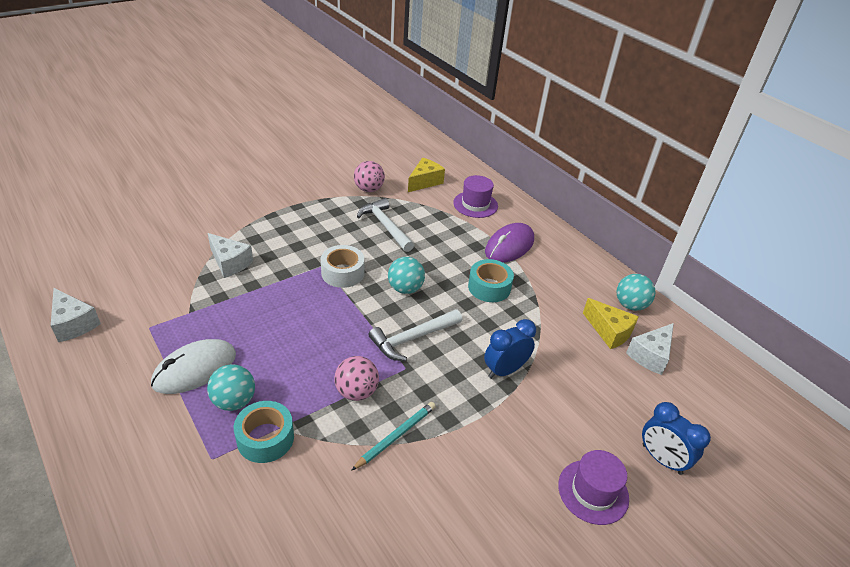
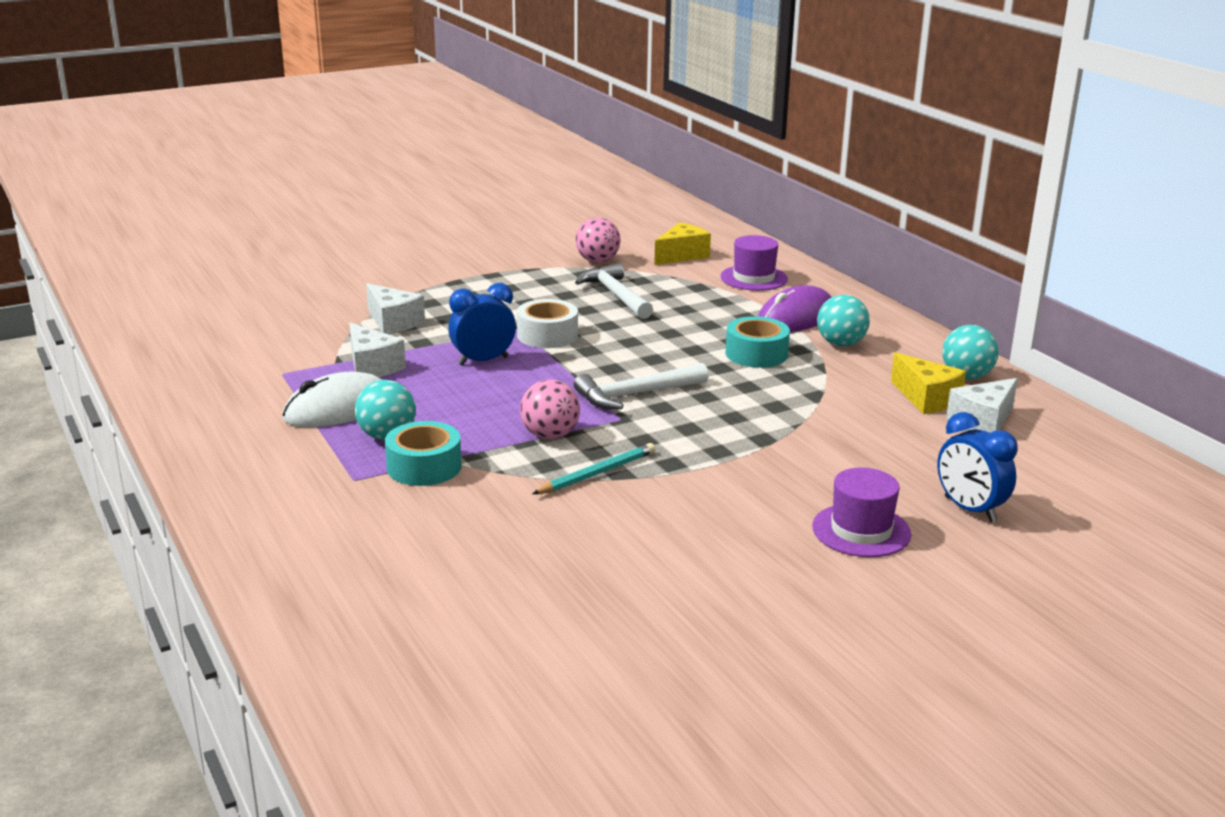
camera: 10 degrees right, 15 degrees down
white cheese [51,288,101,342] -> white cheese moved to [349,322,406,377]
turquoise ball [388,257,425,294] -> turquoise ball moved to [817,295,870,347]
blue clock [484,319,536,379] -> blue clock moved to [448,283,516,366]

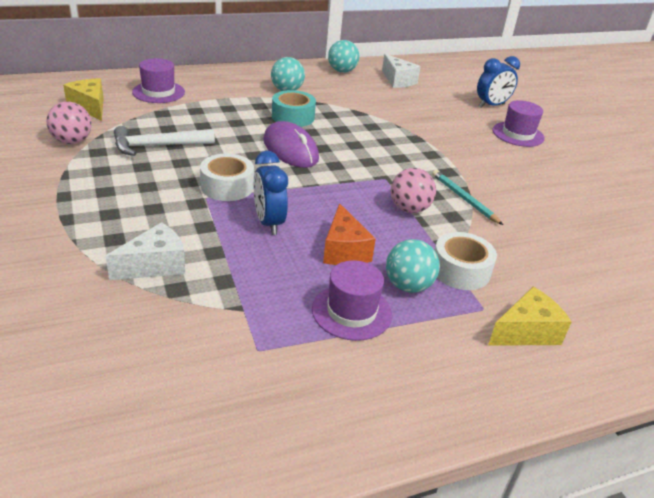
camera: 85 degrees left, 10 degrees up
white mouse [282,371,383,427] -> purple hat [312,260,392,341]
white cheese [349,322,406,377] -> none
turquoise tape [385,421,462,486] -> white tape [435,232,497,290]
white hammer [574,363,709,409] -> none
purple mouse [758,285,832,332] -> purple mouse moved to [263,121,319,168]
yellow cheese [891,352,966,414] -> yellow cheese moved to [488,287,572,346]
none -> orange cheese [323,203,376,265]

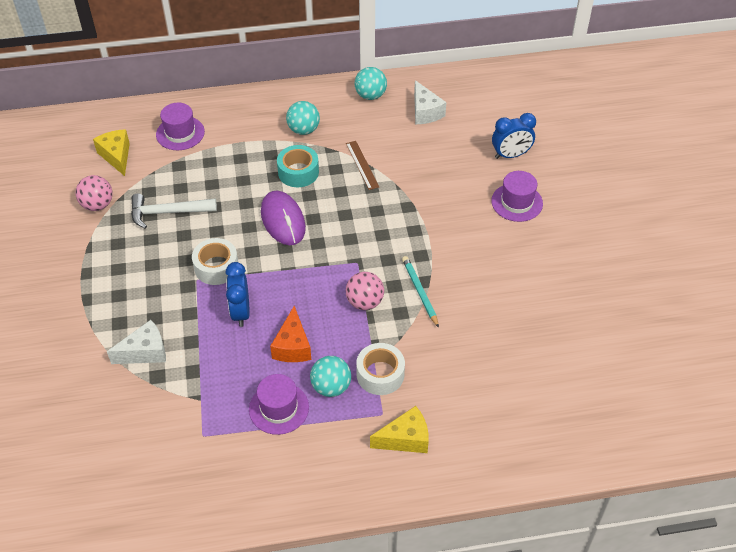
camera: 15 degrees right, 15 degrees up
none -> brown ruler [346,141,379,190]

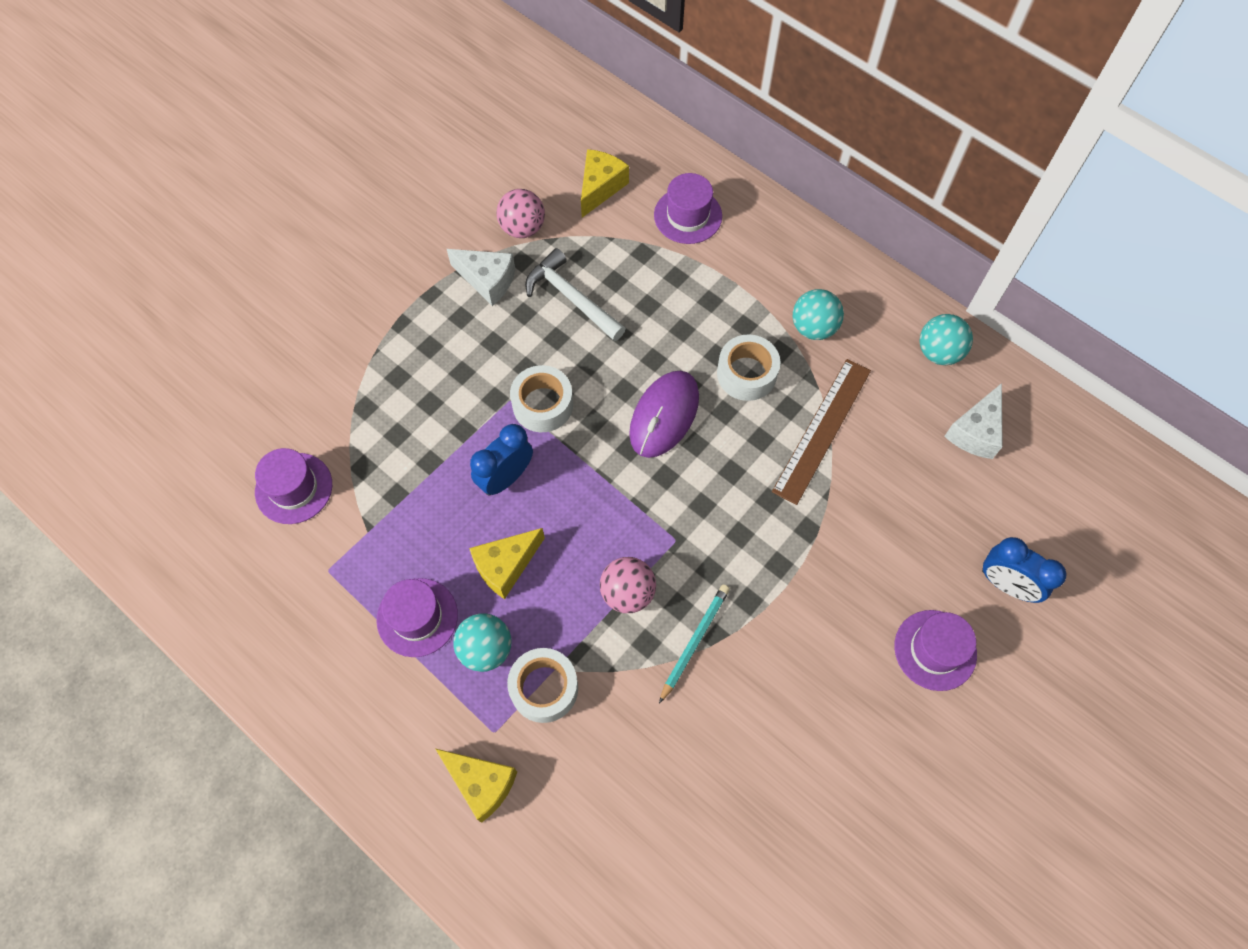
camera: 50 degrees right, 15 degrees up
white cheese [107,320,166,364] -> white cheese moved to [447,249,515,306]
orange cheese [270,306,311,362] -> yellow cheese [469,528,545,599]
turquoise tape [277,145,319,187] -> white tape [717,334,780,401]
brown ruler [346,141,379,190] -> brown ruler [772,359,871,505], size x1.65
none -> purple hat [255,448,332,524]

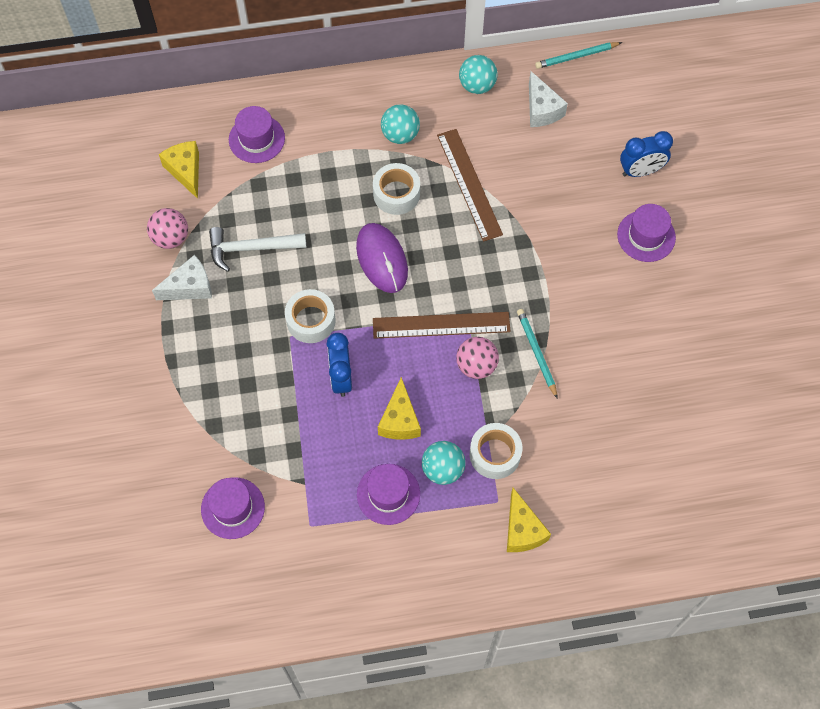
camera: 50 degrees left, 0 degrees up
yellow cheese [436,749,517,823] -> yellow cheese turned 90 degrees clockwise [507,488,551,552]
none -> brown ruler [373,312,511,339]
none -> turquoise pencil [535,42,622,69]

